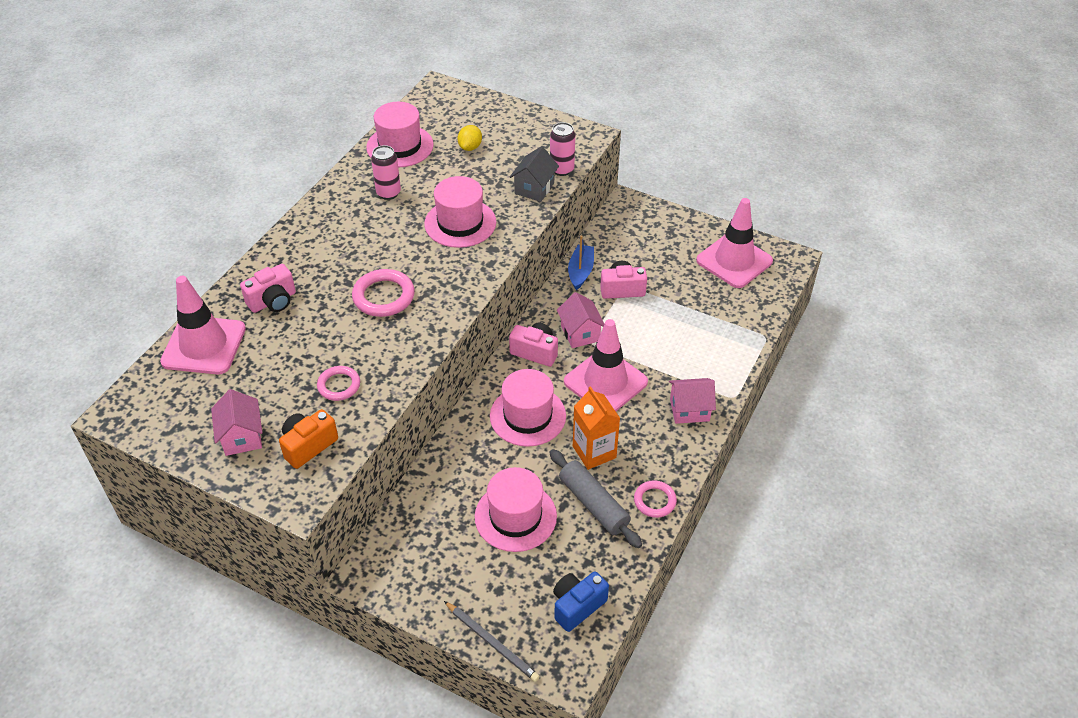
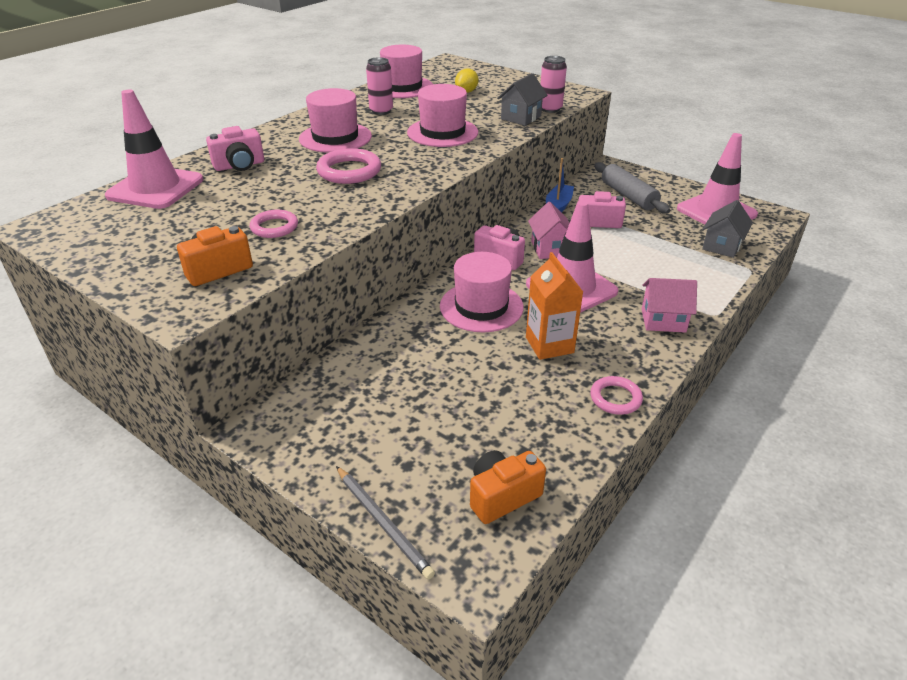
camera: 10 degrees right, 10 degrees down
pink house [211,389,262,456] -> none
pink hat [475,467,557,552] -> pink hat moved to [299,88,372,153]
grey rolling pin [549,449,642,548] -> grey rolling pin moved to [594,162,670,214]
blue camera [553,572,609,632] -> orange camera [470,450,546,524]
none -> grey house [702,200,753,258]

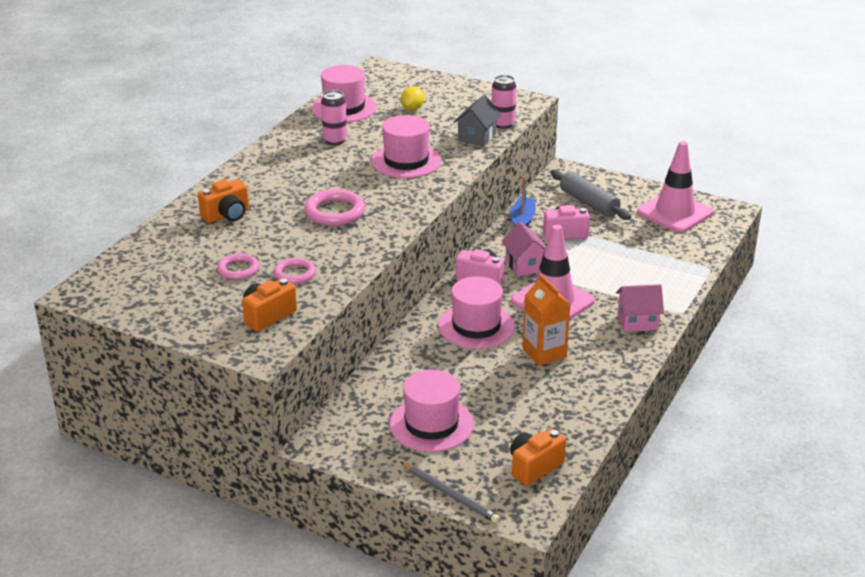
camera: 10 degrees left, 5 degrees down
pink traffic cone [105,89,203,209] -> none
pink camera [206,126,264,171] -> orange camera [198,179,249,223]
pink hat [299,88,372,153] -> pink hat moved to [389,369,474,452]
pink ring [590,376,643,415] -> pink ring moved to [217,253,259,280]
grey house [702,200,753,258] -> none

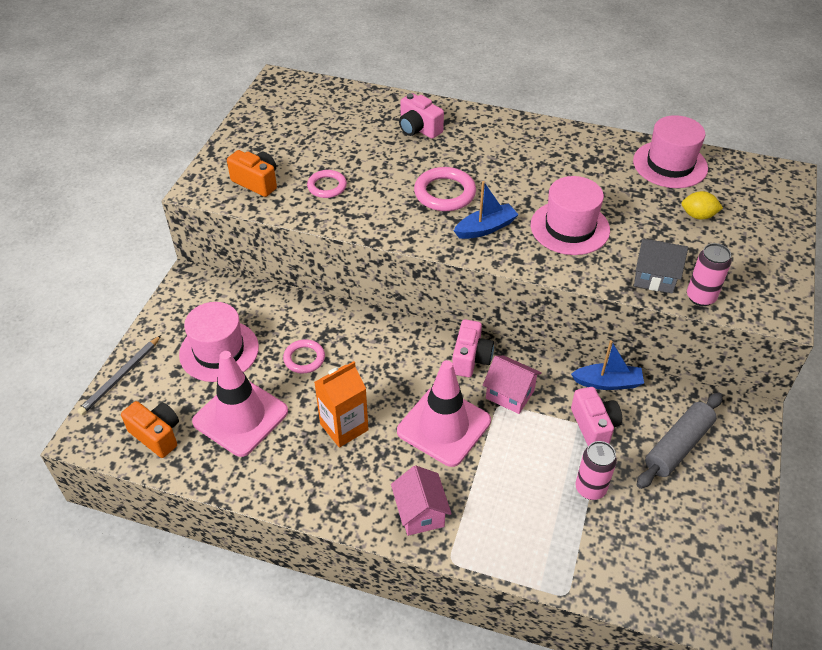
camera: 80 degrees right, 15 degrees up
orange camera [198,179,249,223] -> pink camera [399,93,444,139]
pink ring [217,253,259,280] -> pink ring moved to [283,339,325,374]
pink can [321,90,347,145] -> pink can moved to [575,441,617,500]
pink hat [438,276,515,349] -> none
pink house [502,222,546,277] -> pink house turned 60 degrees clockwise [483,355,542,414]
pink traffic cone [637,141,713,233] -> pink traffic cone moved to [192,351,288,457]
none -> blue boat [454,181,519,239]

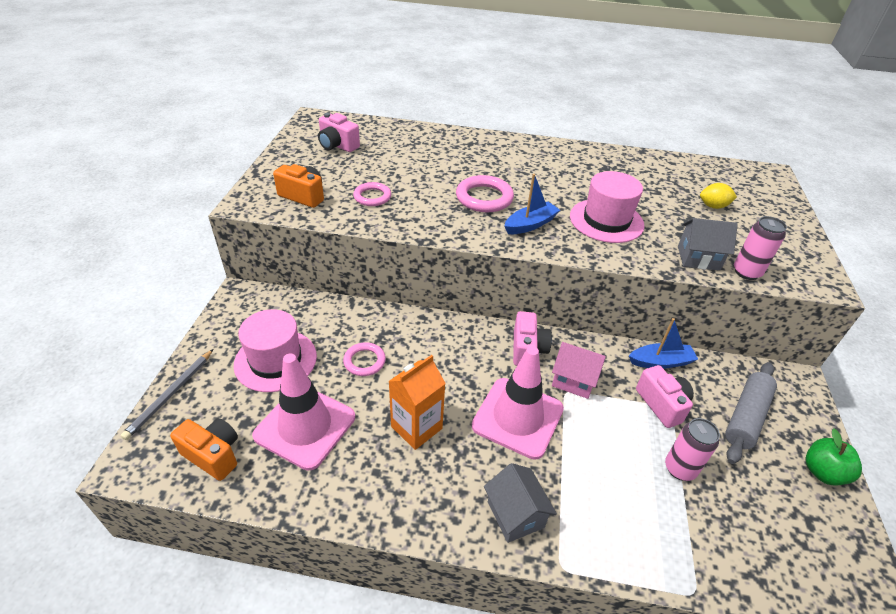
camera: 10 degrees left, 5 degrees down
pink house [391,465,452,536] -> grey house [484,463,557,543]
pink camera [399,93,444,139] -> pink camera moved to [318,113,360,152]
pink hat [633,115,708,188] -> none
none -> green apple [806,428,862,485]

